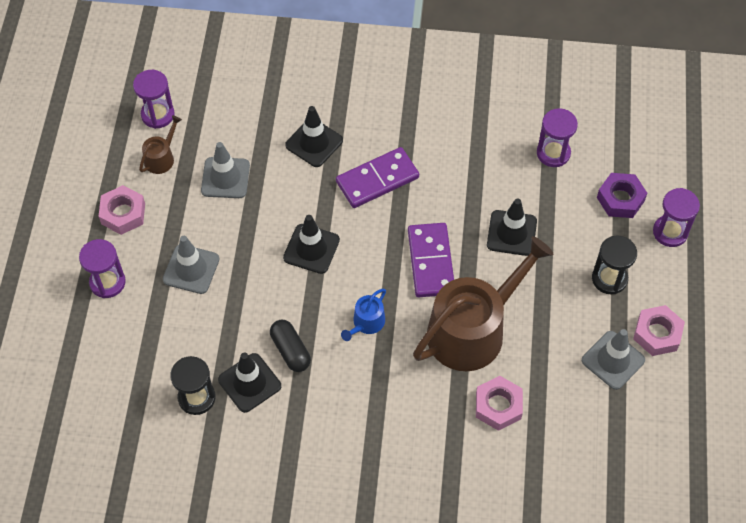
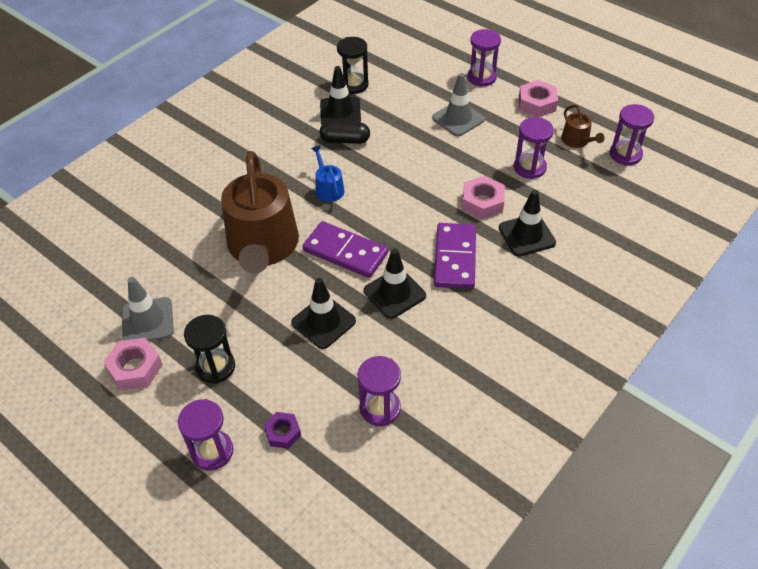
camera: 125 degrees right, 10 degrees down
grey traffic cone [201,142,250,198] -> purple hourglass [514,117,554,179]
black traffic cone [283,215,340,274] -> black traffic cone moved to [364,249,426,319]
pink nut [476,376,523,431] -> pink nut moved to [462,176,505,220]
purple nut [597,173,647,218] -> purple nut [264,412,301,449], size x0.65

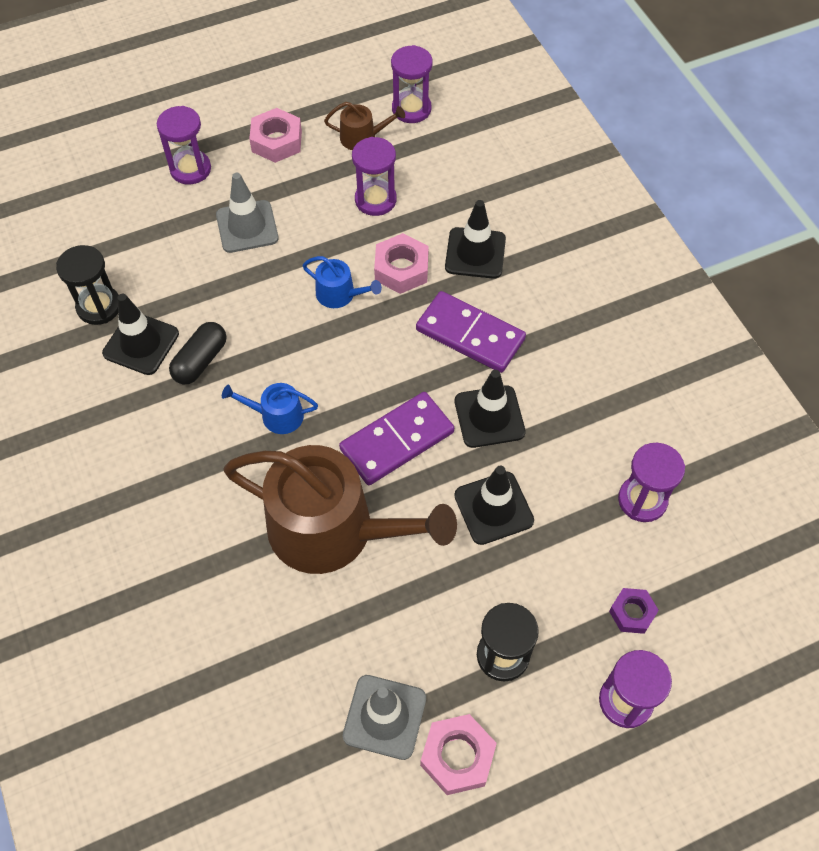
camera: 65 degrees left, 10 degrees up
none -> blue watering can [302,256,382,308]

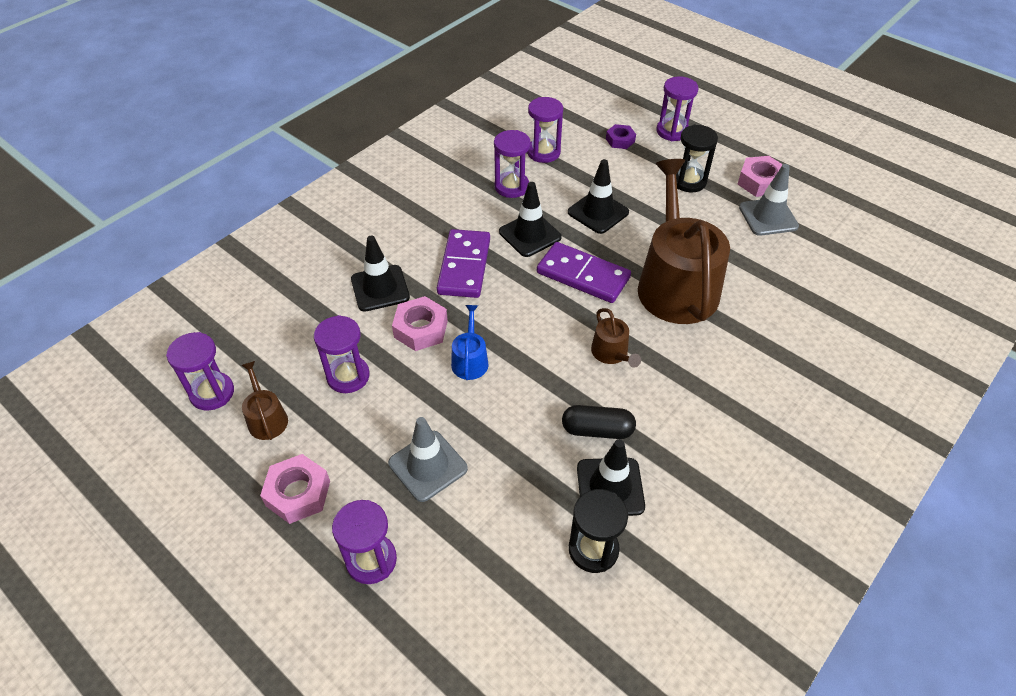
camera: 115 degrees left, 10 degrees down
blue watering can [222,383,318,434] -> brown watering can [591,308,641,368]
none -> purple hourglass [494,130,531,198]

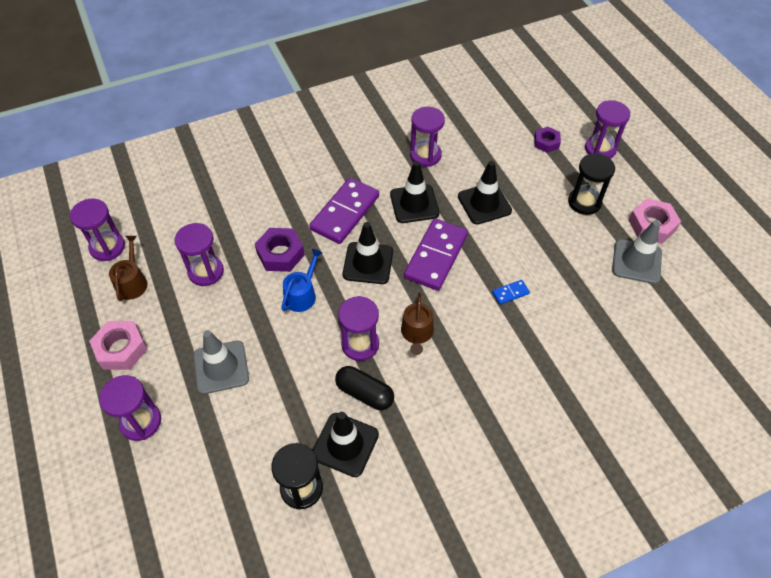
camera: 25 degrees right, 5 degrees up
black traffic cone [351,236,410,312] -> black traffic cone moved to [343,222,393,284]
pink nut [392,296,448,351] -> purple nut [255,228,305,272]
purple hourglass [527,97,563,163] -> purple hourglass moved to [338,296,379,361]
purple domino [537,242,631,303] -> purple domino turned 60 degrees clockwise [404,218,468,291]
brown watering can [638,159,730,324] -> blue domino [492,280,530,305]

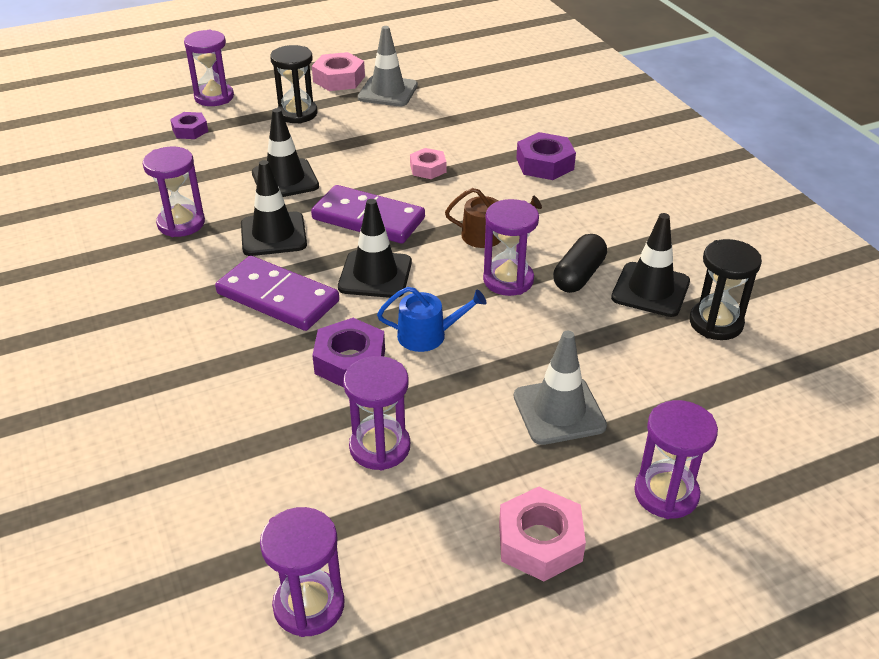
camera: 90 degrees left, 15 degrees down
brown watering can [109,236,147,301] -> none
blue watering can [281,249,323,312] -> blue watering can turned 150 degrees clockwise [377,287,487,352]
blue domino [492,280,530,305] -> pink nut [410,148,446,179]
none -> purple nut [516,132,576,180]

